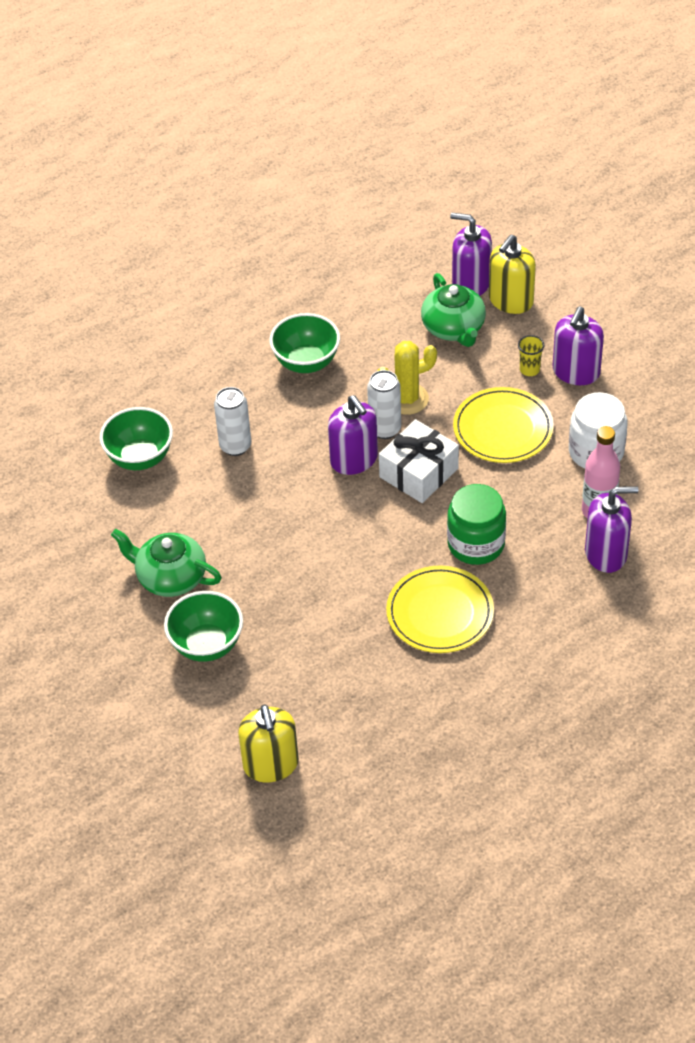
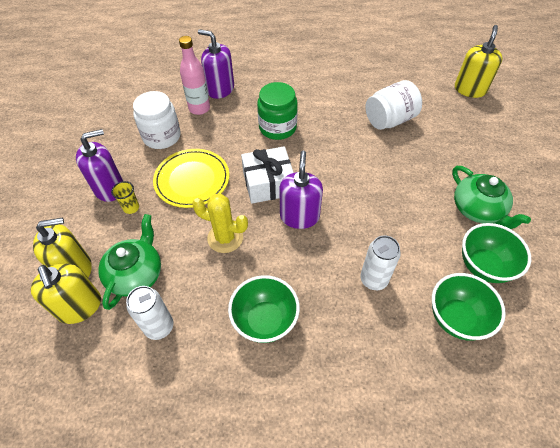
camera: 145 degrees left, 5 degrees up
green bowl [164,591,243,662] -> green bowl moved to [462,223,531,283]
white can [367,370,401,439] -> white can moved to [126,286,173,340]
yellow plate [386,565,494,653] -> none
purple soap dispenser [450,213,492,296] -> yellow soap dispenser [31,263,101,324]
none -> white jar [366,80,422,130]

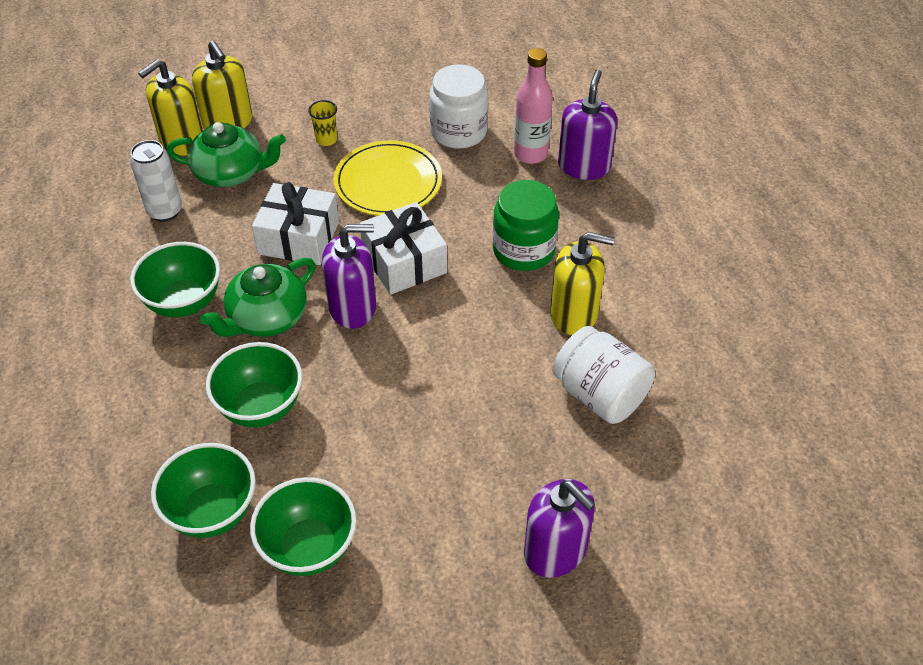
camera: 75 degrees right, 5 degrees down
purple soap dispenser [76,129,123,202] -> purple soap dispenser moved to [524,479,595,578]
yellow cactus [192,194,248,253] -> white gift [252,182,339,265]
white can [360,236,401,290] -> green bowl [206,342,302,427]
green teapot [452,166,531,229] -> green teapot moved to [200,258,316,337]
yellow soap dispenser [455,25,503,98] -> yellow soap dispenser moved to [550,232,615,335]

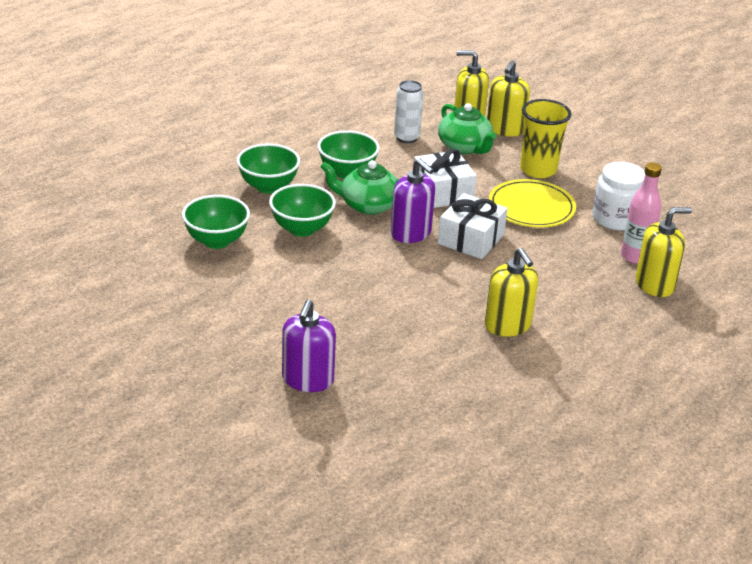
camera: 55 degrees right, 15 degrees down
green bowl [250,477,357,576] -> green bowl moved to [237,143,300,194]
yellow cup [308,100,337,146] -> yellow cup [520,99,571,178], size x2.15
green jar [493,180,559,271] -> none
white jar [553,326,655,424] -> none
purple soap dispenser [558,70,617,180] -> yellow soap dispenser [636,207,692,297]

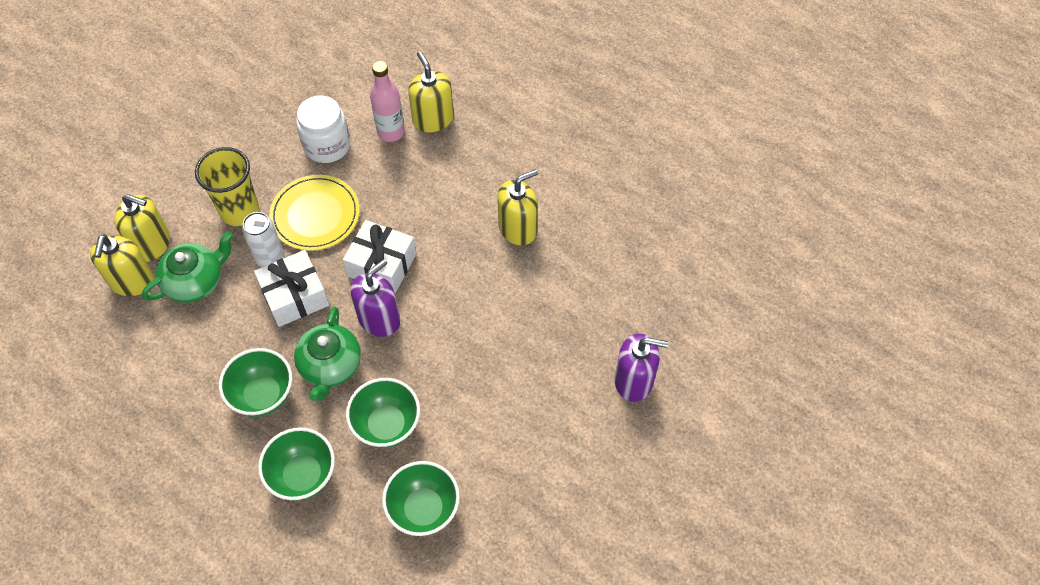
camera: 95 degrees left, 25 degrees up
white can [394,80,424,143] -> white can moved to [242,212,284,267]

